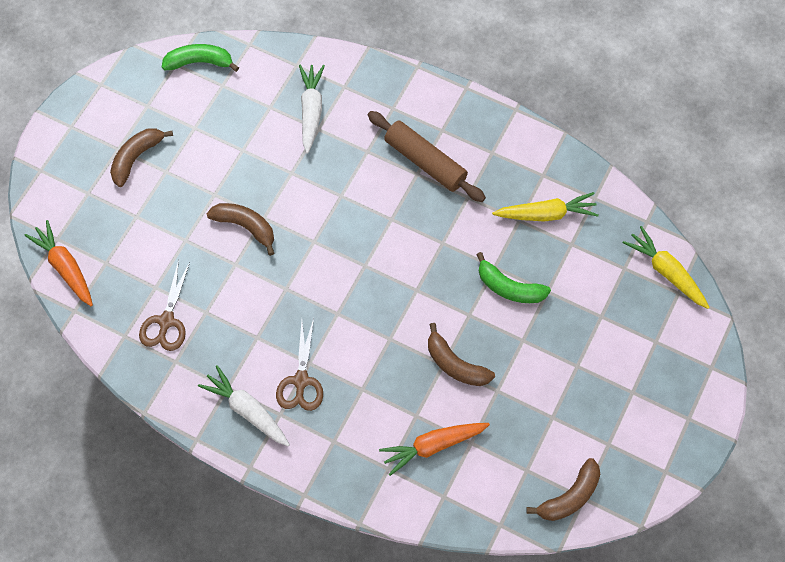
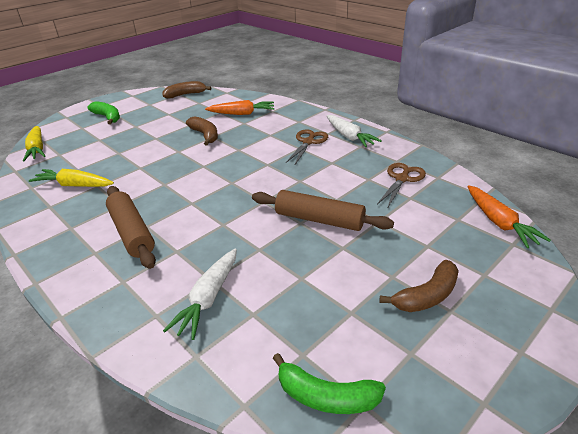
camera: 160 degrees left, 30 degrees down
brown banana [207,203,274,256] -> brown rolling pin [252,190,394,231]
green banana [476,252,551,303] -> green banana moved to [87,101,120,124]

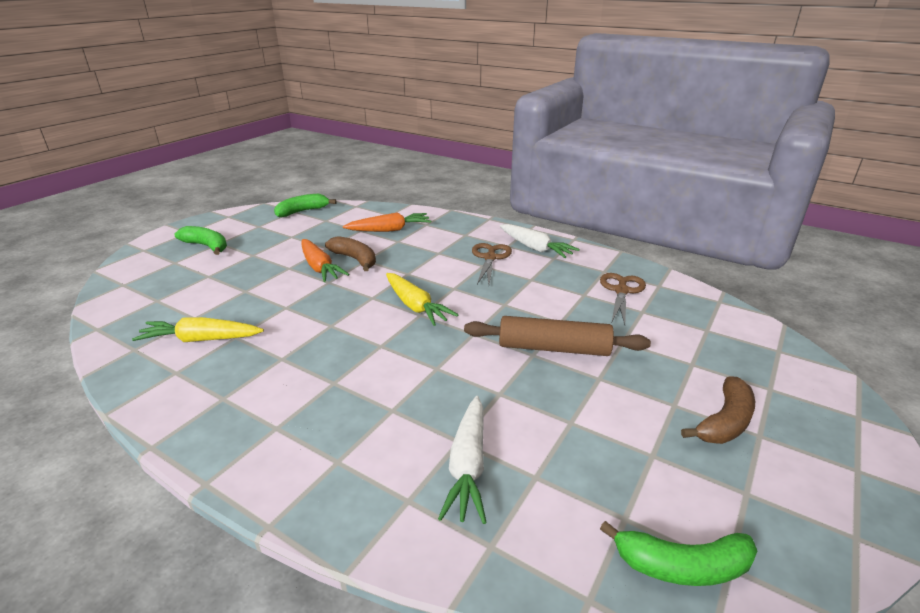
camera: 15 degrees left, 5 degrees down
yellow carrot [23,126,46,162] -> yellow carrot moved to [386,273,458,326]
brown rolling pin [106,186,156,269] -> none
brown banana [162,81,211,99] -> green banana [274,194,337,218]
orange carrot [467,185,551,248] -> orange carrot moved to [301,239,349,282]

